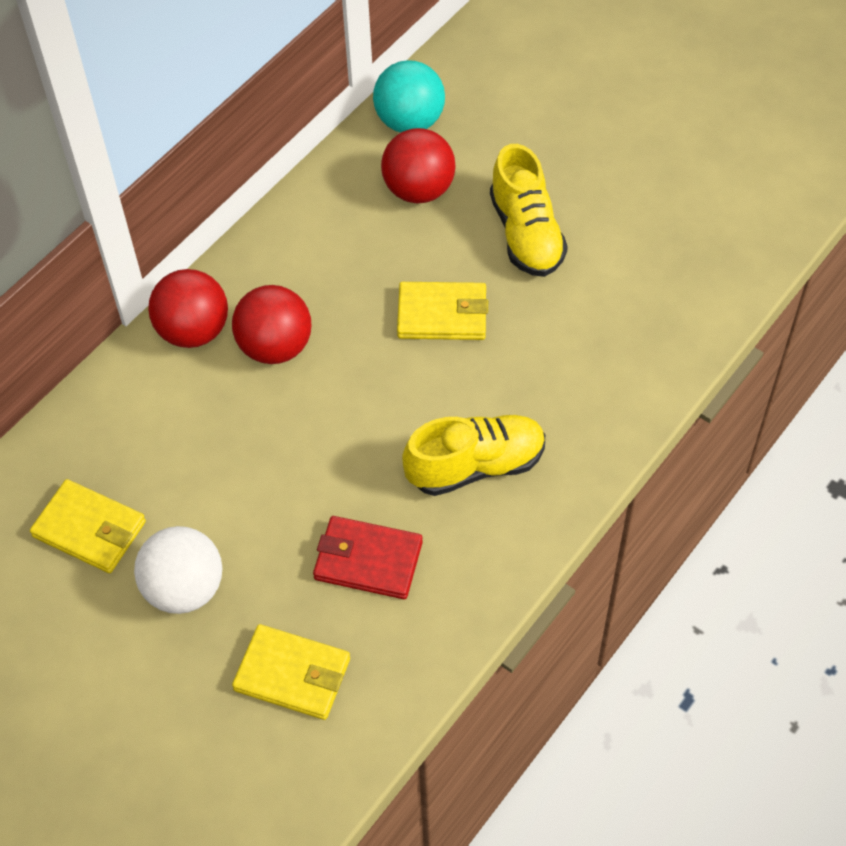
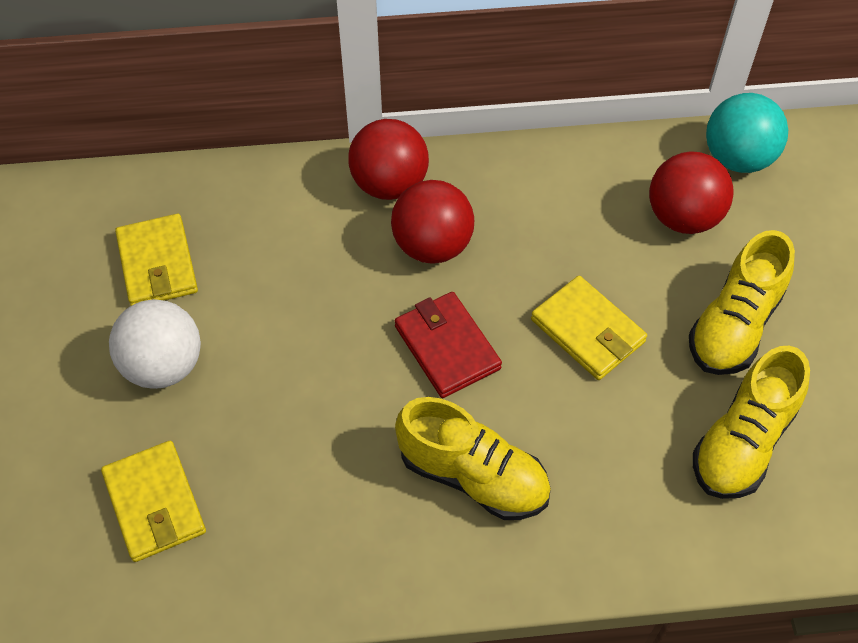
camera: 45 degrees right, 0 degrees up
red wallet [313,516,423,599] -> red wallet moved to [395,292,502,398]
none -> yellow shoe [693,346,810,499]

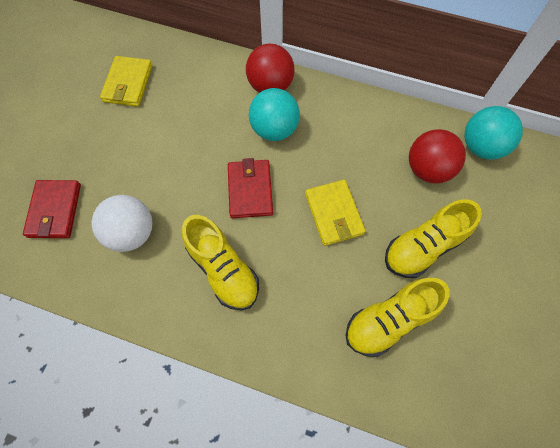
camera: 25 degrees right, 10 degrees up
yellow wallet [101,441,206,562] -> red wallet [23,180,81,238]
white ball [109,299,201,389] -> white ball moved to [92,195,152,252]
red ball [391,180,474,264] -> turquoise ball [249,88,300,141]

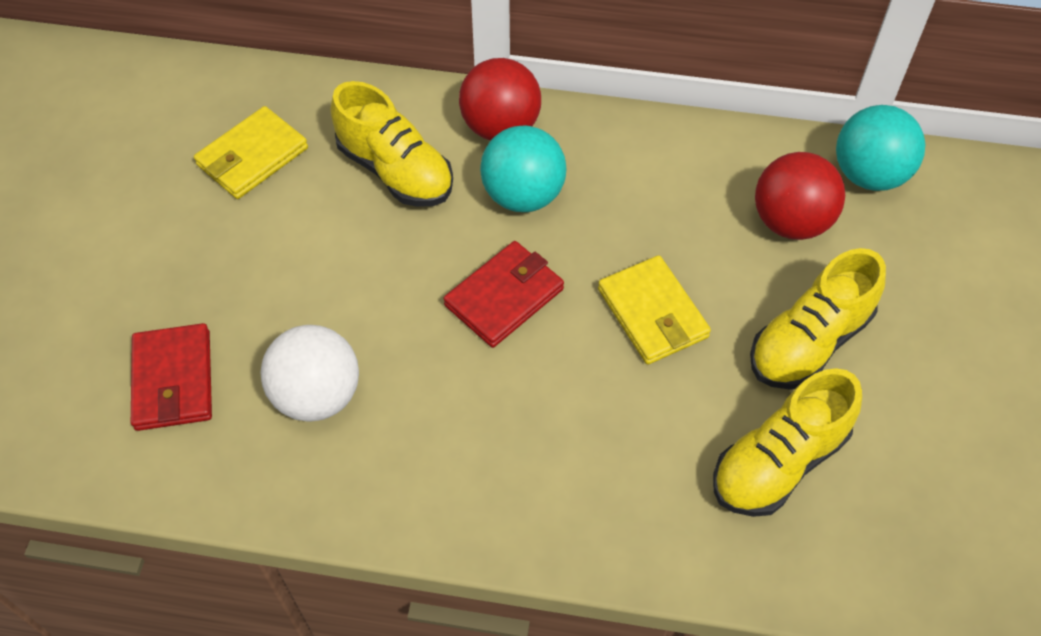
camera: 10 degrees left, 10 degrees down
yellow wallet [100,56,153,107] -> yellow wallet turned 45 degrees clockwise [194,106,308,199]
yellow shoe [182,215,259,311] -> yellow shoe moved to [330,81,453,207]
red wallet [228,158,273,218] -> red wallet turned 60 degrees clockwise [443,241,564,348]

